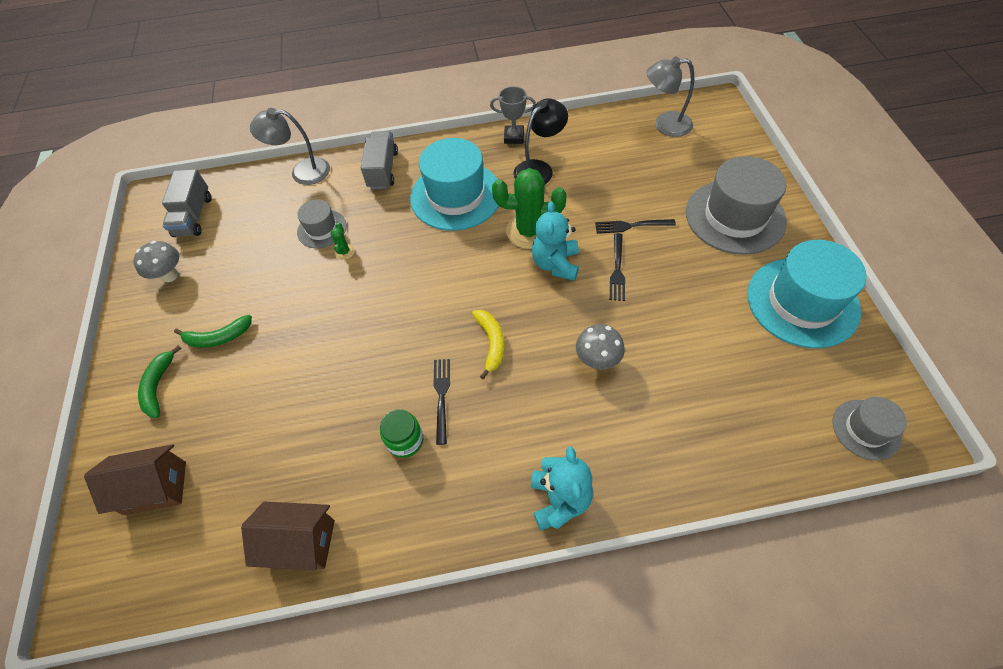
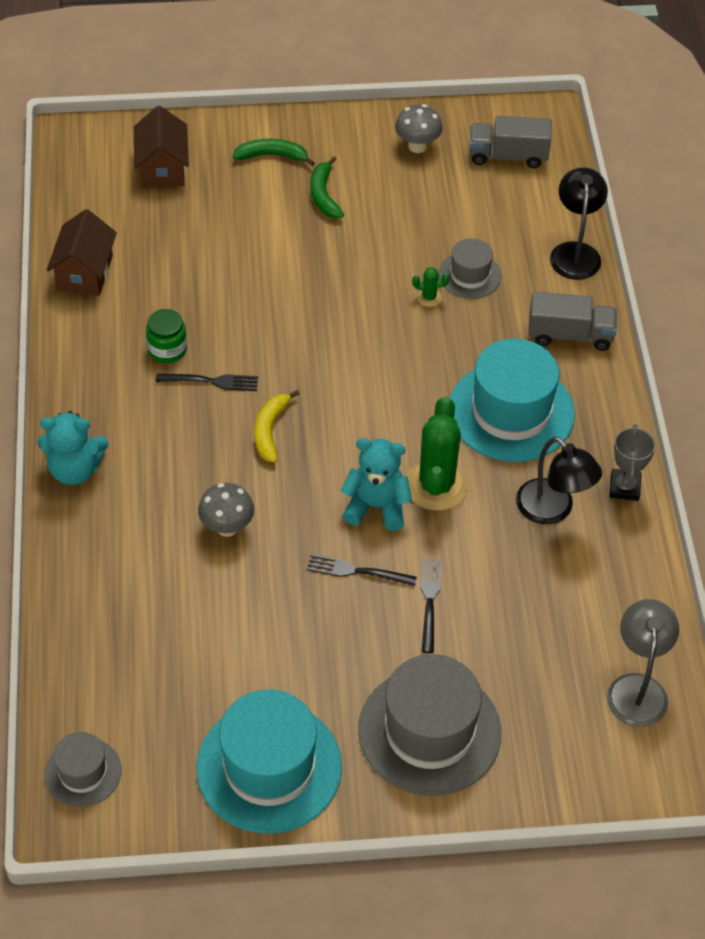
camera: 90 degrees right, 5 degrees down
grey lamp [250,108,330,185] -> black lamp [550,168,608,280]
yellow banana [472,310,504,379] -> yellow banana turned 105 degrees clockwise [254,390,300,463]

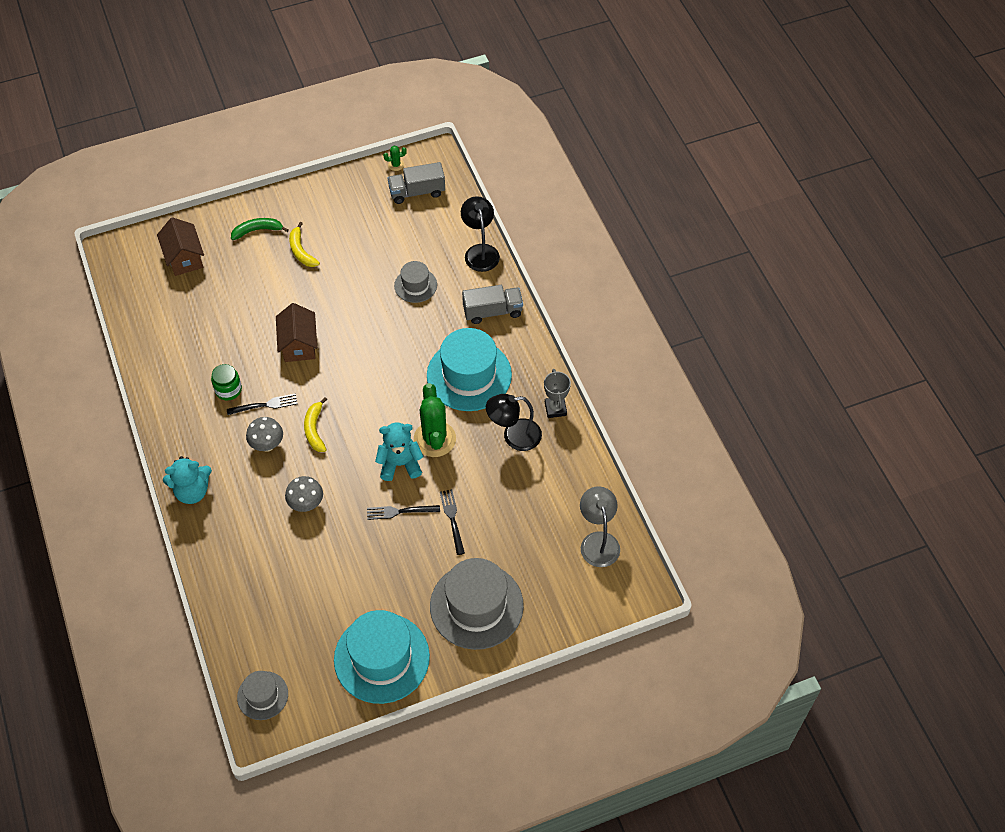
camera: 15 degrees left, 5 degrees up
brown house [47,209,117,296] -> brown house moved to [276,303,317,362]
green banana [310,156,344,218] -> yellow banana [289,222,320,267]
grey mushroom [395,104,443,153] -> grey mushroom moved to [246,417,283,452]
green cactus [412,267,449,307] -> green cactus moved to [383,146,407,171]
black lamp [516,437,602,524] -> black lamp turned 135 degrees clockwise [486,394,542,451]

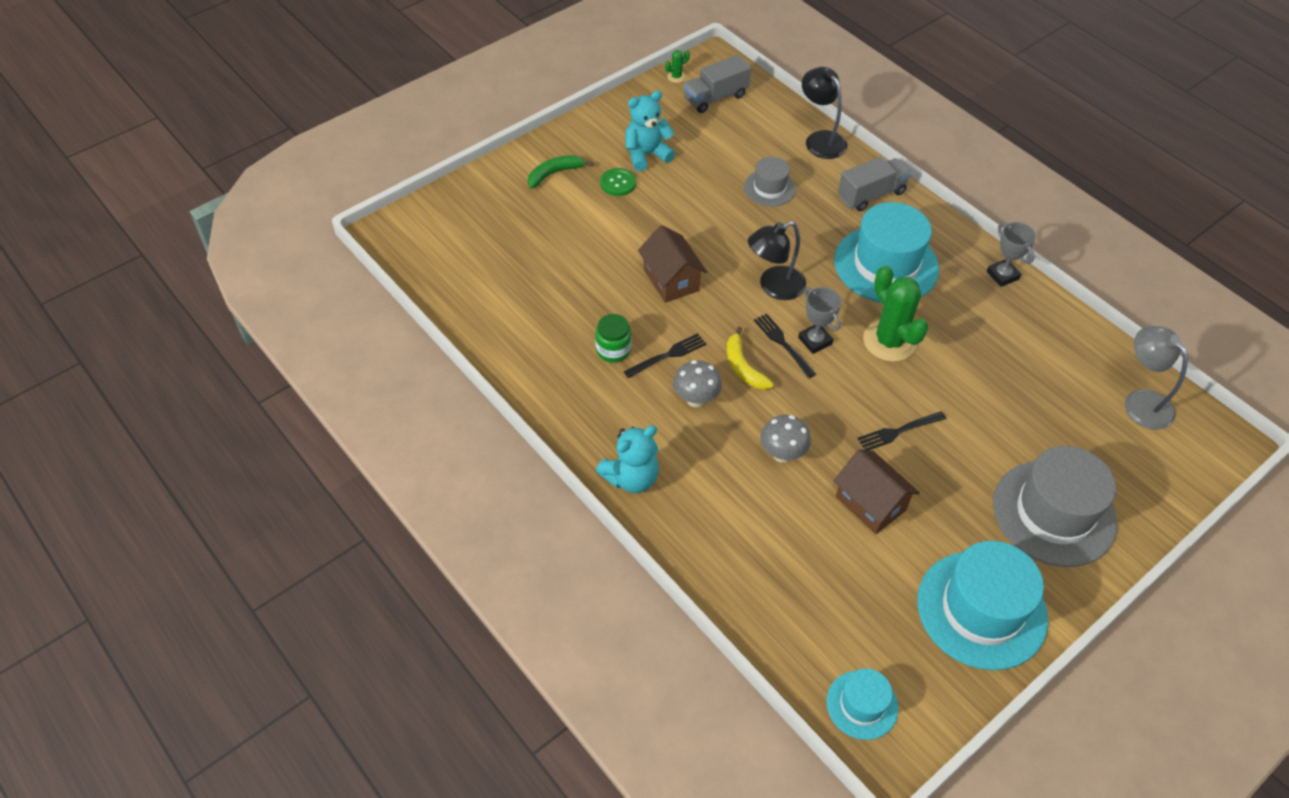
camera: 20 degrees left, 5 degrees down
brown house [157,217,204,276] -> brown house moved to [834,449,920,534]
grey hat [237,671,288,720] -> turquoise hat [826,669,899,740]
yellow banana [289,222,320,267] -> green button [600,168,636,196]
turquoise teddy bear [375,422,423,481] -> turquoise teddy bear moved to [625,91,675,171]
black fork [440,489,465,555] -> black fork moved to [754,314,816,378]
black lamp [486,394,542,451] -> black lamp moved to [748,221,806,300]
none -> grey trophy [798,287,841,354]

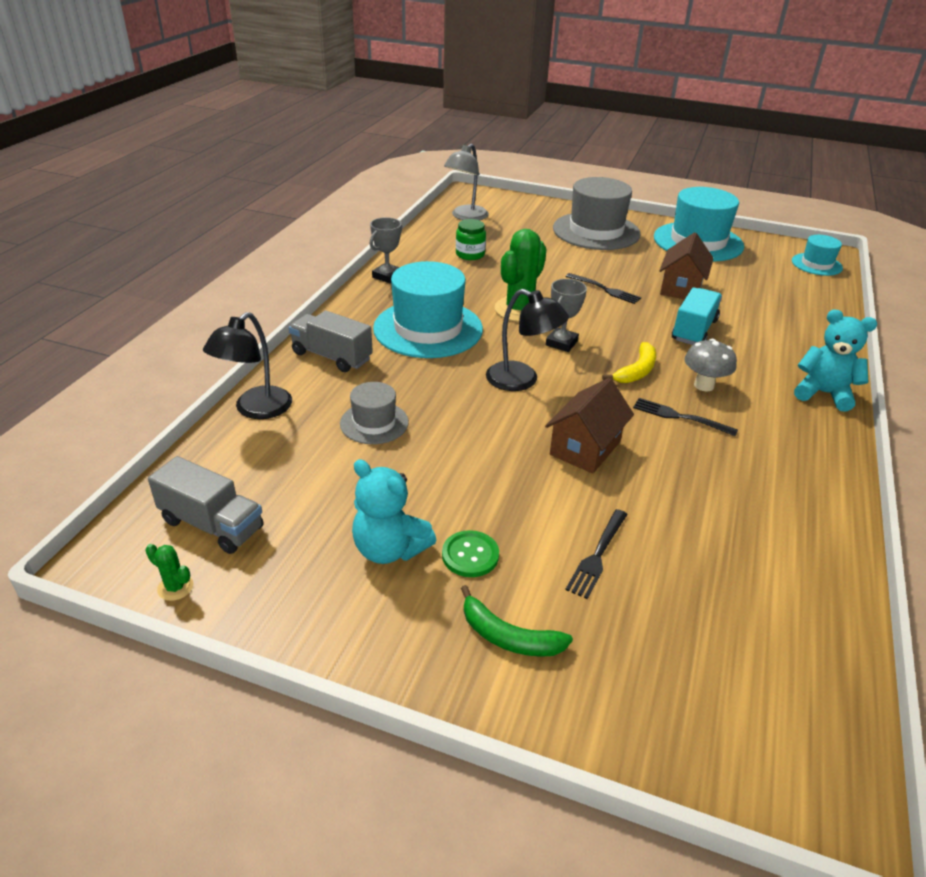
camera: 120 degrees left, 15 degrees down
green jar [595,314,631,363] -> green jar moved to [456,219,486,260]
black fork [754,314,816,378] -> black fork moved to [565,509,628,599]
grey mushroom [761,415,811,463] -> turquoise truck [672,287,722,345]

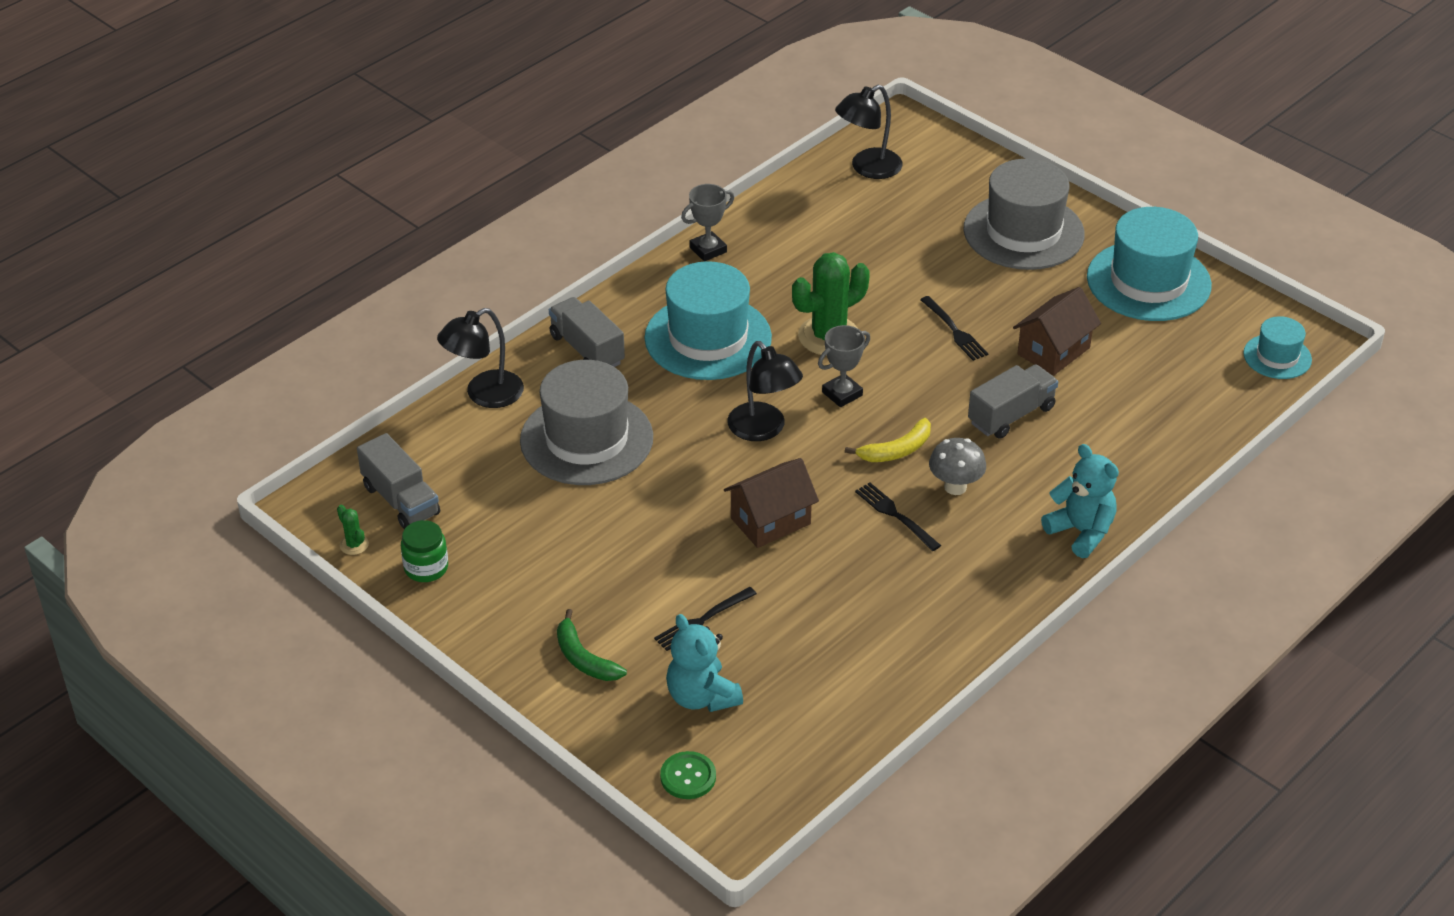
camera: 25 degrees right, 5 degrees up
grey hat [340,382,409,444] -> grey hat [520,360,653,485], size x1.90
turquoise teddy bear [352,459,436,564] -> turquoise teddy bear moved to [666,614,743,712]
green button [442,530,499,577] -> green button moved to [660,751,716,799]
grey lamp [444,144,489,220] -> black lamp [835,85,903,179]
green jar [456,219,486,260] -> green jar moved to [401,520,448,582]
turquoise truck [672,287,722,345] -> grey truck [968,364,1058,439]

